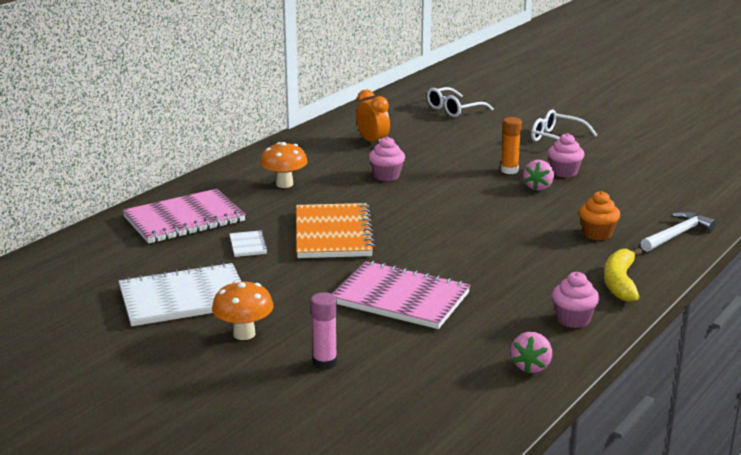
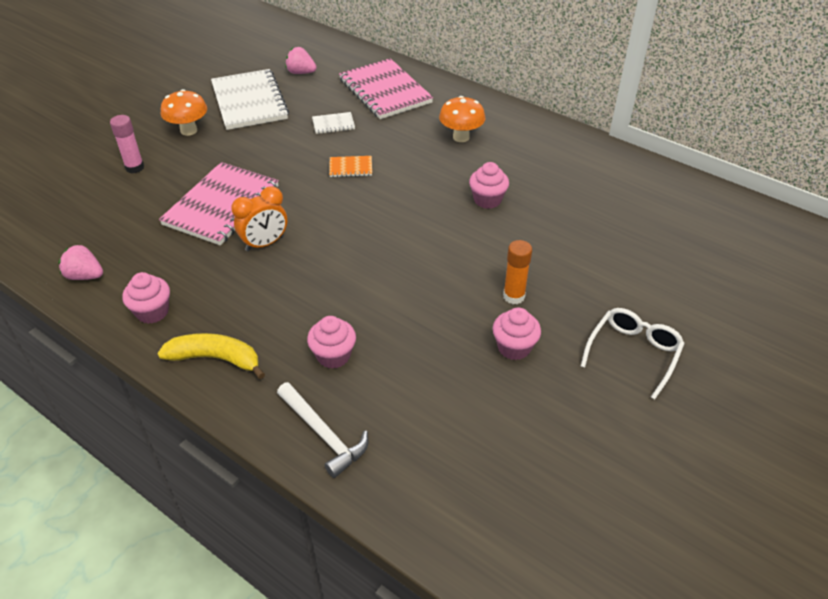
camera: 90 degrees right, 20 degrees up
orange notebook [296,203,375,258] -> orange notebook [329,156,372,177], size x0.43
orange clock [356,89,390,144] -> orange clock moved to [231,186,287,251]
white glasses [427,87,494,117] -> none
pink strawberry [523,160,554,190] -> pink strawberry moved to [285,47,317,74]
orange cupcake [579,191,620,240] -> pink cupcake [307,316,356,369]

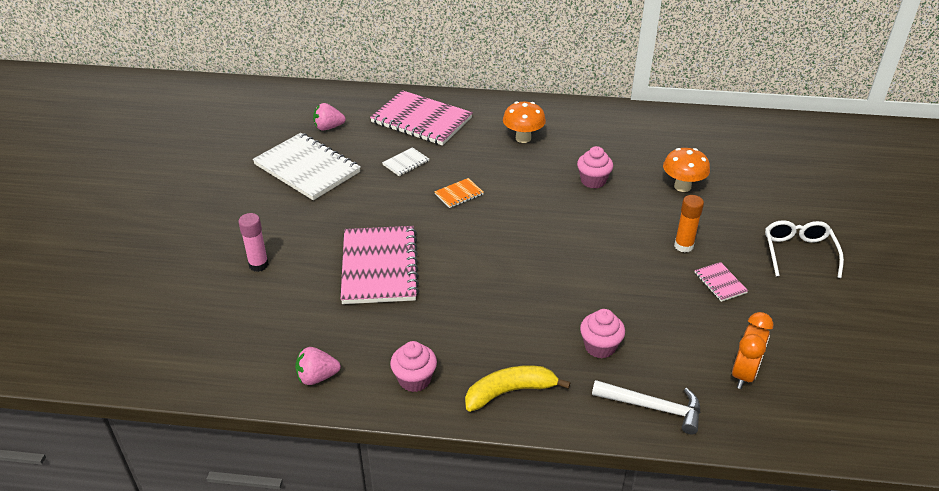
camera: 30 degrees left, 5 degrees down
orange mushroom [161,89,207,136] -> orange mushroom moved to [663,148,710,192]
orange clock [231,186,287,251] -> orange clock moved to [732,312,773,389]
pink cupcake [493,307,541,360] -> pink notebook [694,262,748,302]

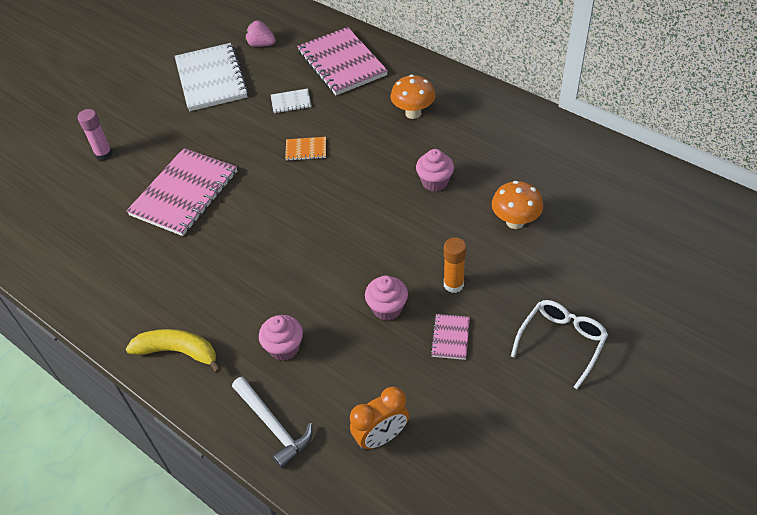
camera: 35 degrees right, 10 degrees up
pink strawberry [295,347,341,385] -> none
pink cupcake [390,341,437,392] -> pink cupcake moved to [365,275,408,321]

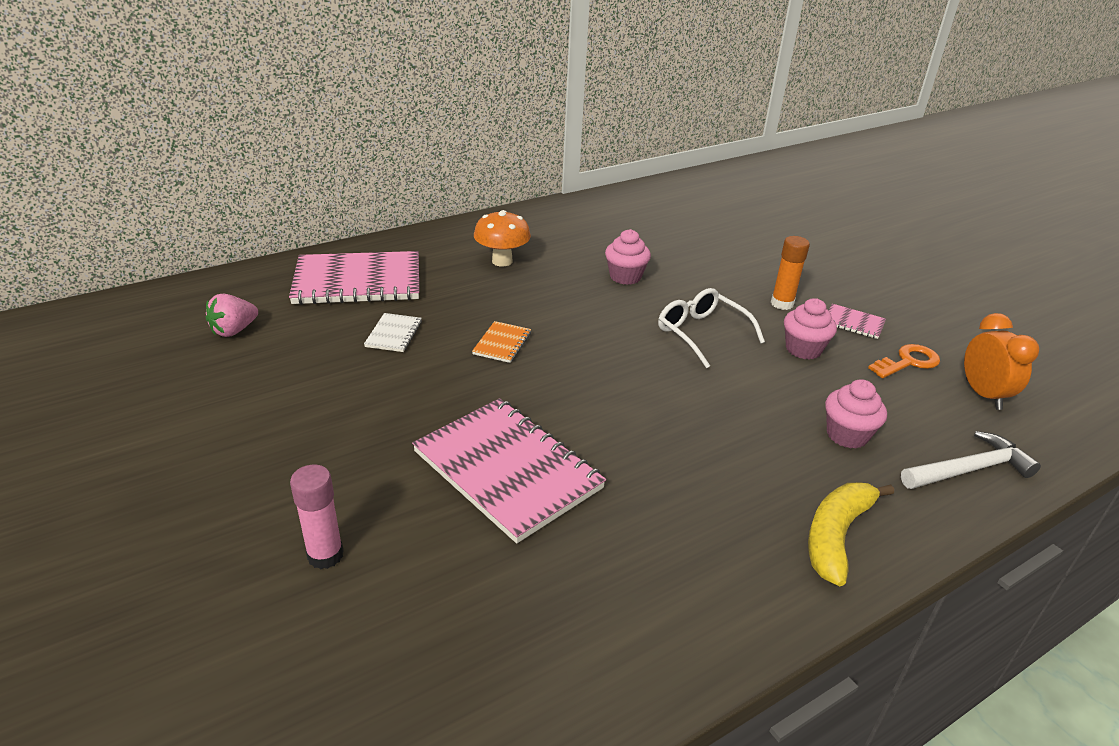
camera: 75 degrees left, 15 degrees down
white notebook [175,43,249,111] -> none
orange mushroom [492,181,543,229] -> none
white glasses [511,300,608,389] -> white glasses moved to [658,288,765,368]
none -> orange key [868,344,940,378]

